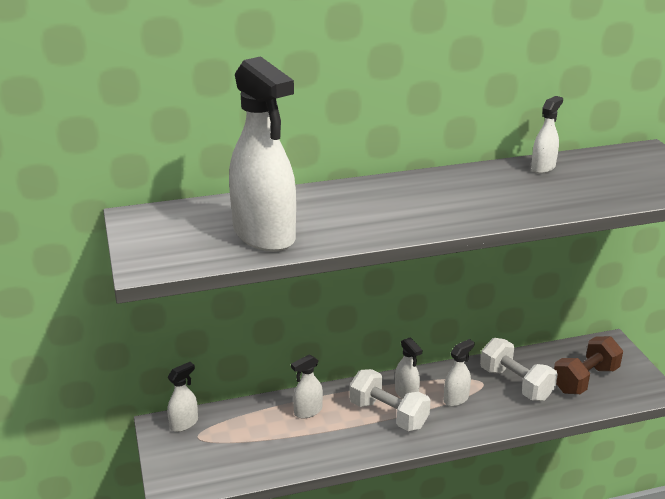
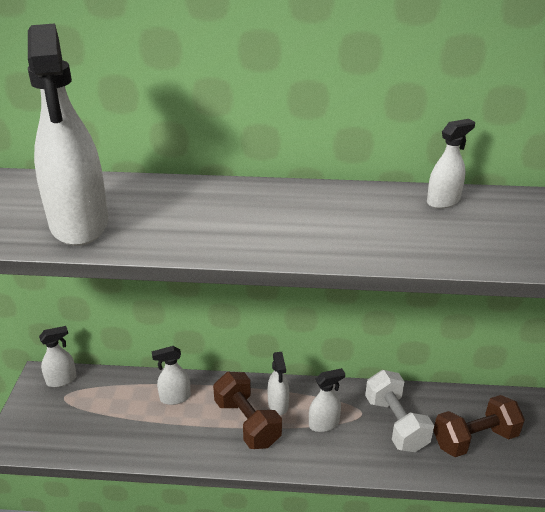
camera: 20 degrees right, 5 degrees up
white dumbbell [349,369,431,431] -> brown dumbbell [213,372,282,449]

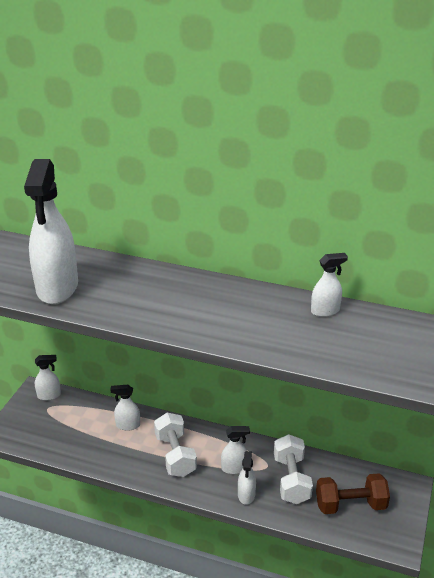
camera: 15 degrees right, 0 degrees up
brown dumbbell [213,372,282,449] -> white dumbbell [154,413,197,477]
white spray bottle [267,352,289,415] -> white spray bottle moved to [238,451,256,505]

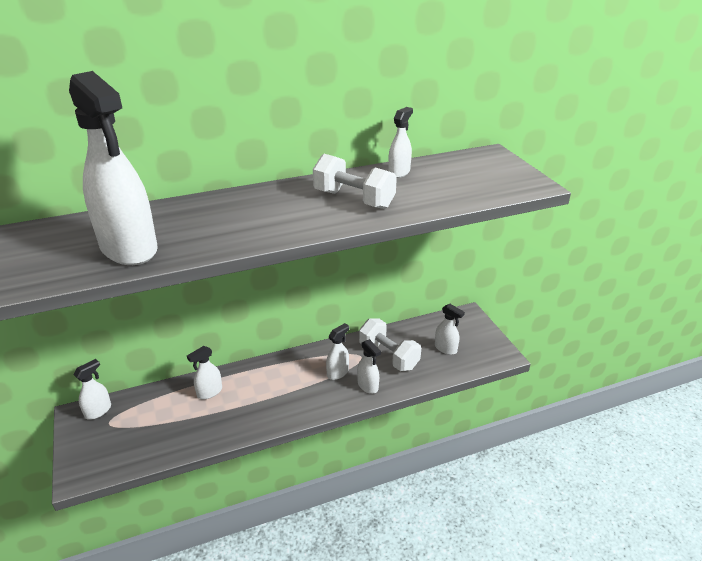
camera: 40 degrees left, 0 degrees up
white dumbbell [154,413,197,477] -> white dumbbell moved to [313,154,397,209]
brown dumbbell [316,473,390,514] -> white spray bottle [435,304,465,355]

